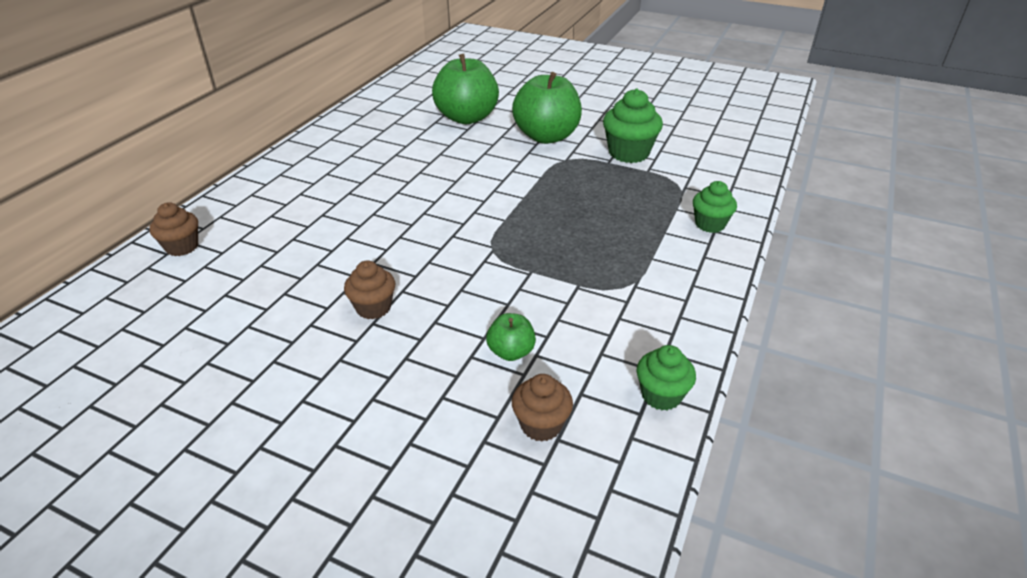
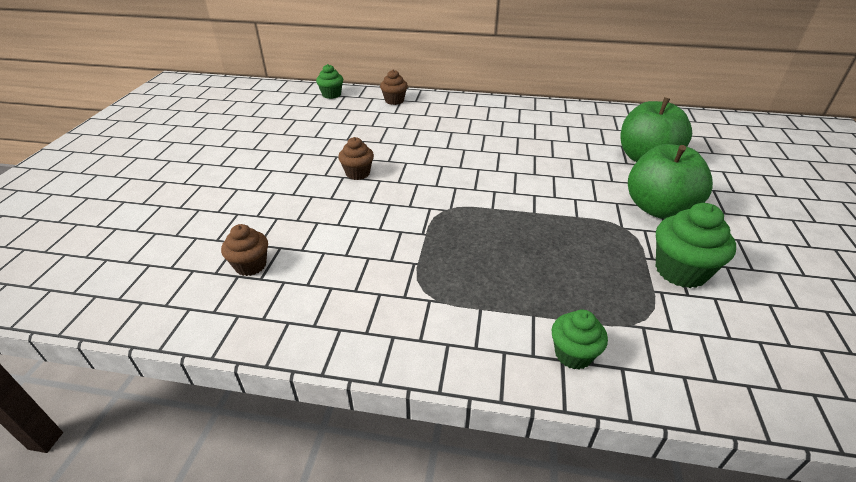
camera: 75 degrees right, 0 degrees up
green apple [486,313,536,361] -> none
green cupcake [637,345,696,410] -> green cupcake moved to [316,64,343,99]

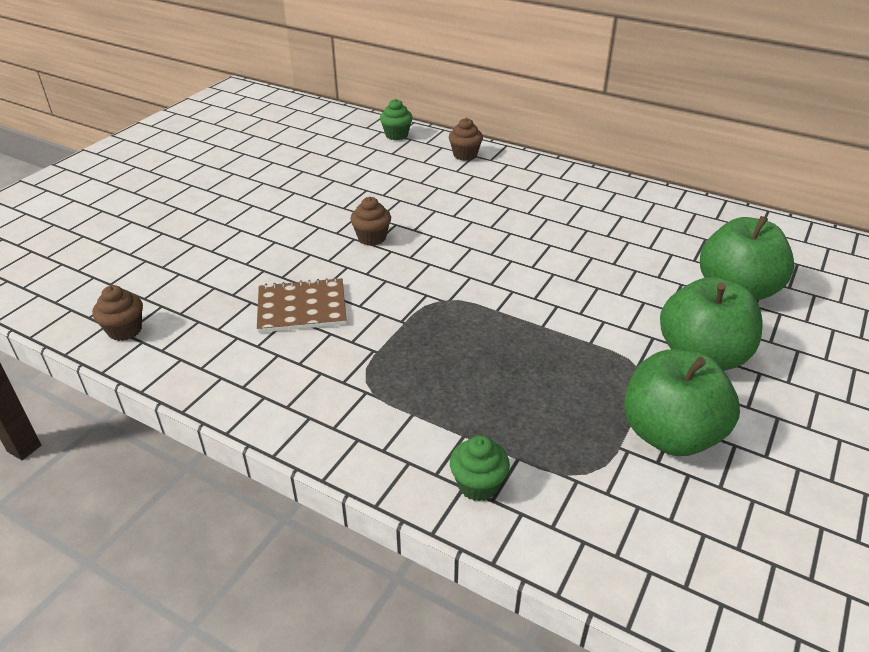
camera: 20 degrees right, 0 degrees up
brown cupcake [221,224,268,276] -> brown cupcake moved to [92,285,143,341]
green cupcake [656,203,736,288] -> green apple [624,349,740,456]
none -> brown notebook [257,278,346,333]

